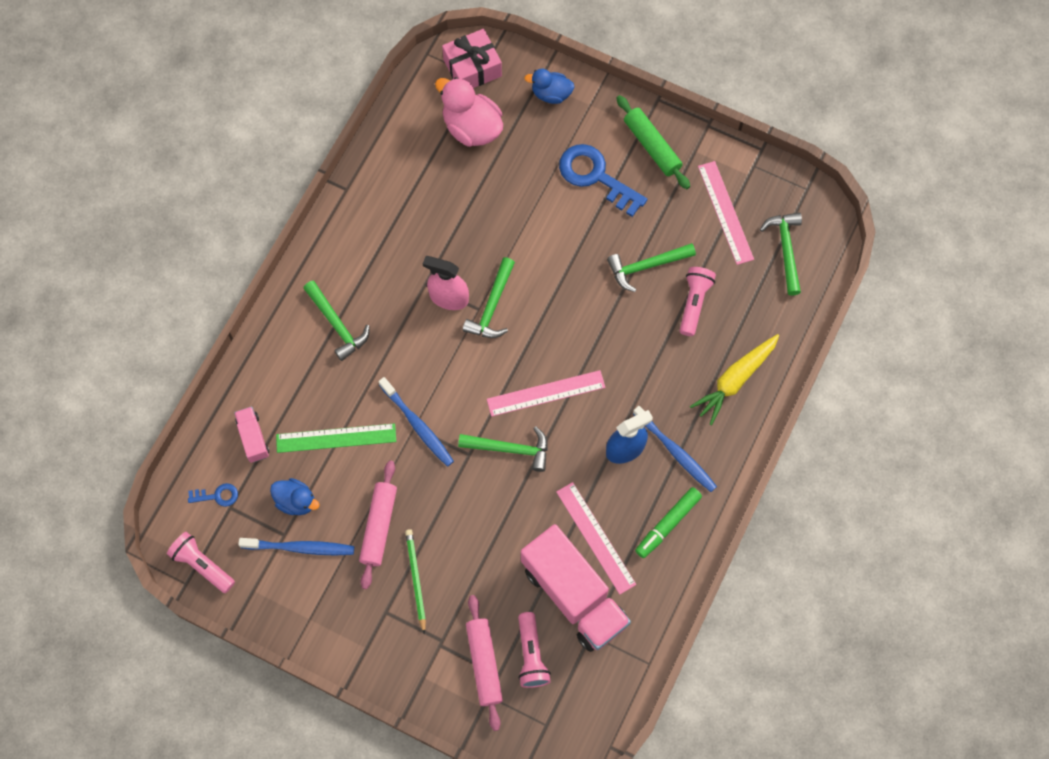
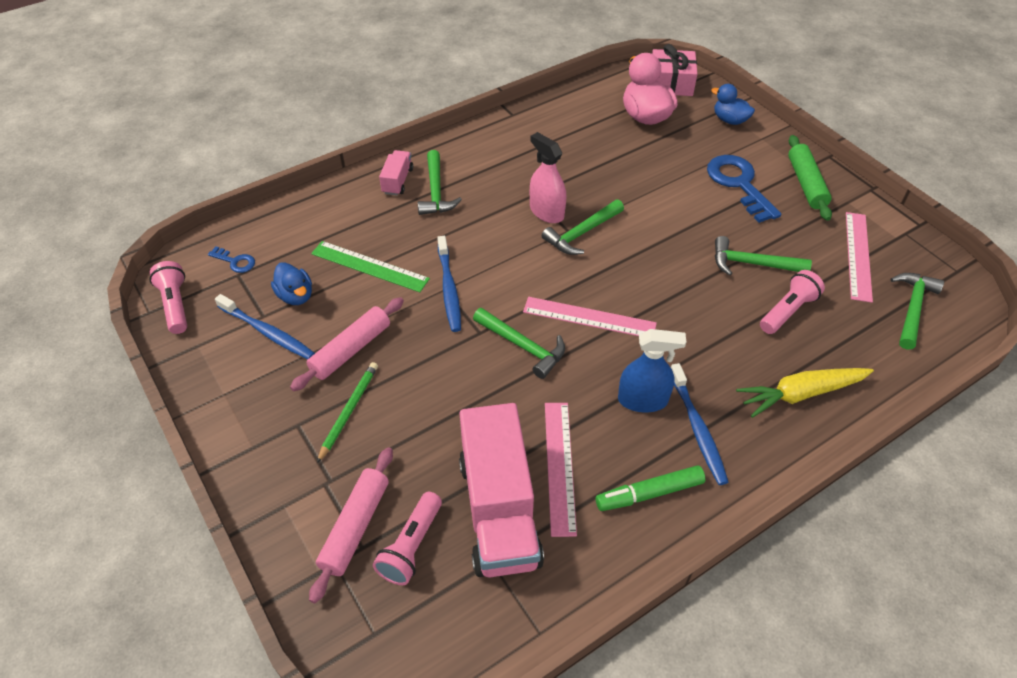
camera: 30 degrees right, 20 degrees down
pink truck [234,406,269,463] -> pink truck moved to [379,150,413,196]

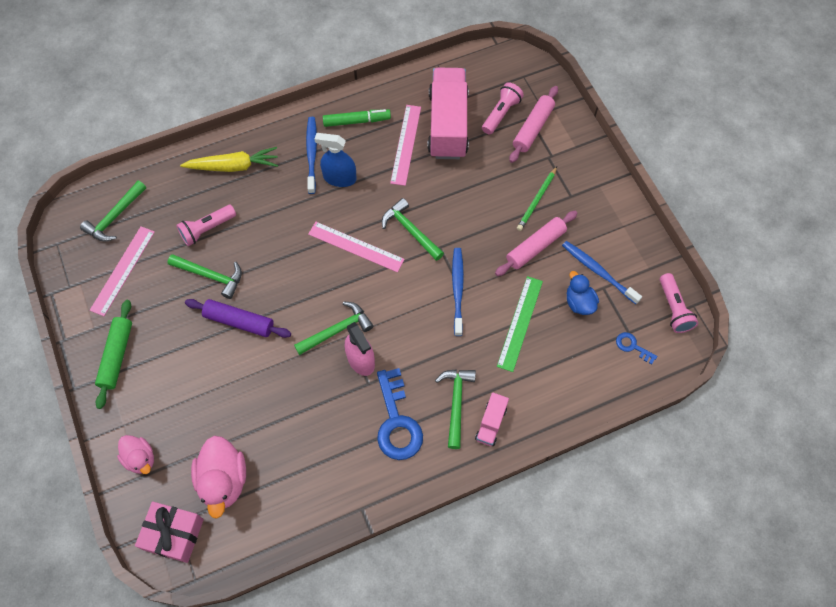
camera: 170 degrees left, 15 degrees up
green ruler [311,241,430,292] -> green ruler turned 75 degrees clockwise [497,276,543,372]
blue key [707,155,781,223] -> blue key moved to [377,368,423,460]
blue duck [711,84,755,125] -> pink duck [117,435,154,474]
none -> purple rolling pin [185,299,291,338]

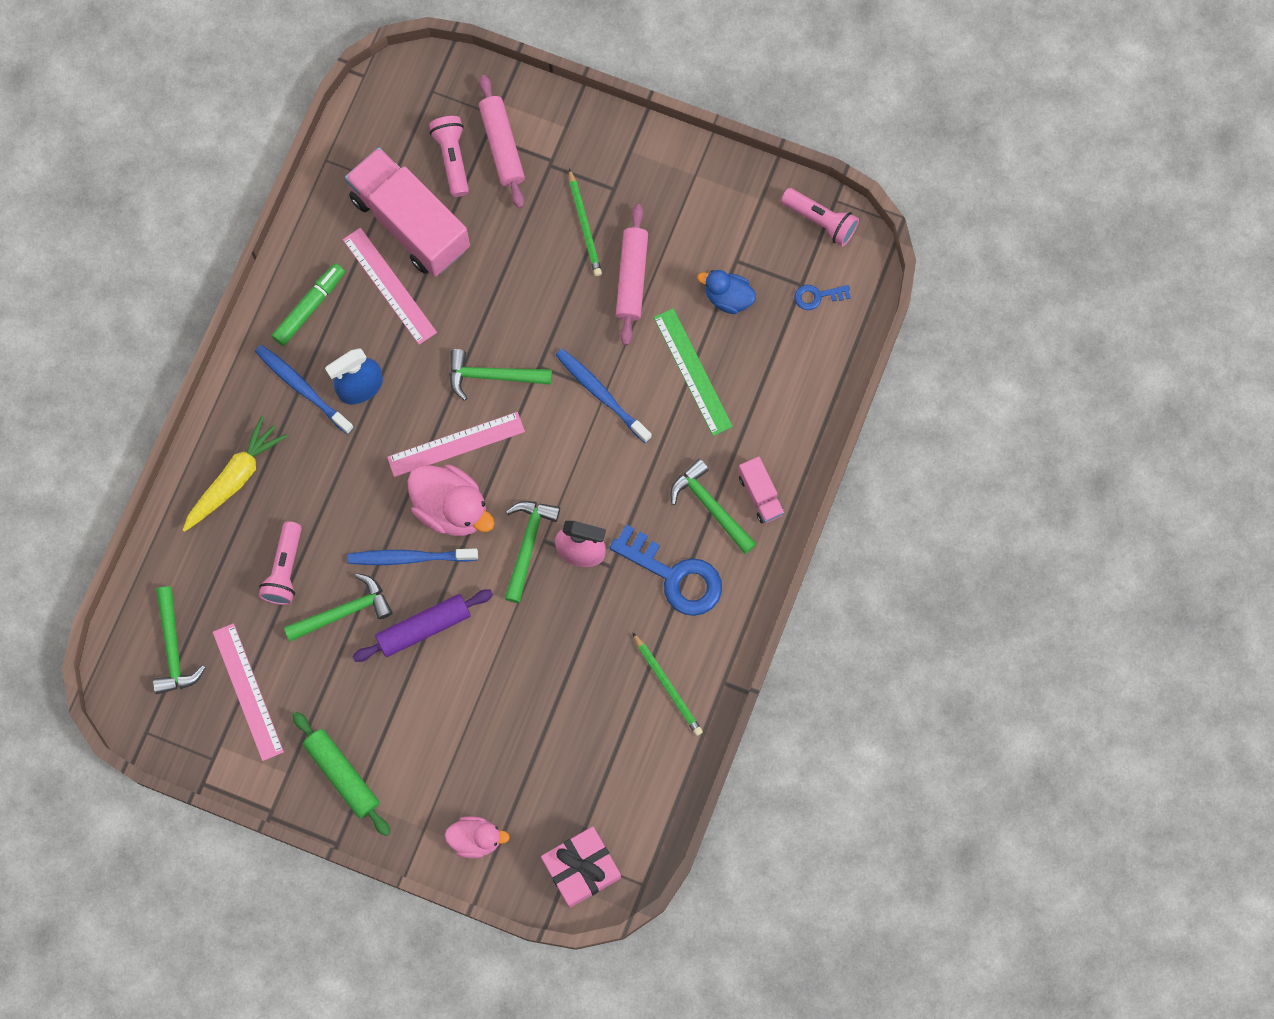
camera: 45 degrees left, 10 degrees up
pink duck [191,436,246,519] -> pink duck moved to [407,464,495,536]
blue toothbrush [562,241,642,304] -> blue toothbrush moved to [347,549,478,565]
none -> green pencil [632,632,703,736]

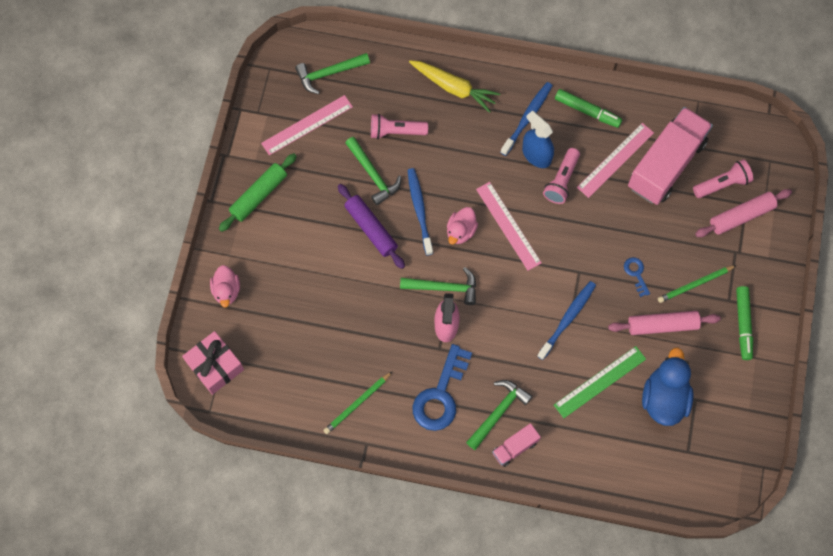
camera: 80 degrees right, 5 degrees down
pink duck [407,464,495,536] -> pink duck [447,207,478,244], size x0.61
green hammer [449,349,552,401] -> none
blue duck [698,270,756,314] -> blue duck [642,347,694,426], size x1.63
pink flashlight [781,188,859,247] -> pink flashlight moved to [543,148,580,204]
blue key [794,285,851,310] -> blue key moved to [624,257,650,297]
none -> green marker [736,286,753,360]

